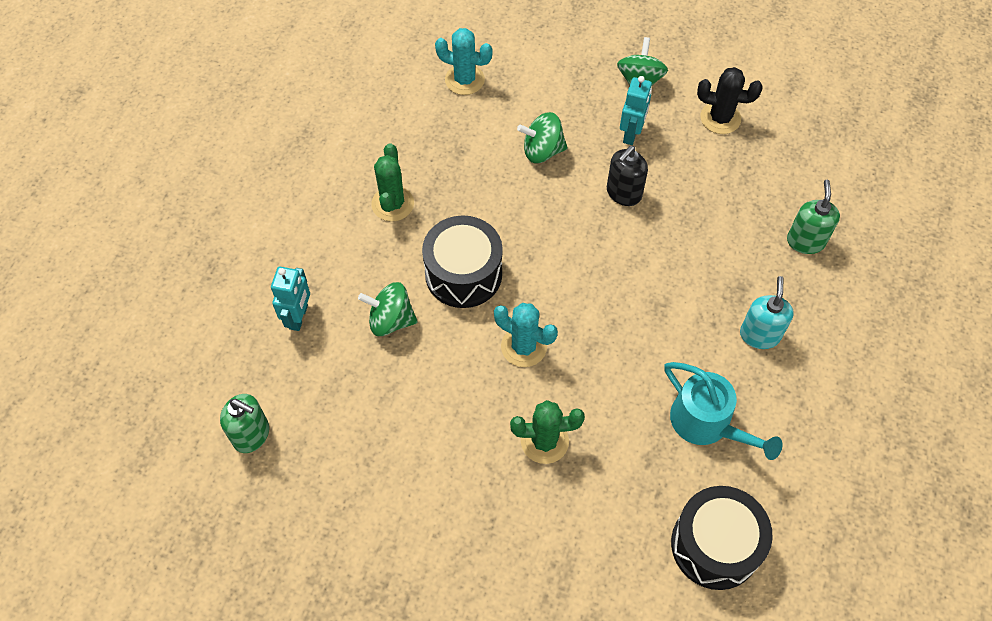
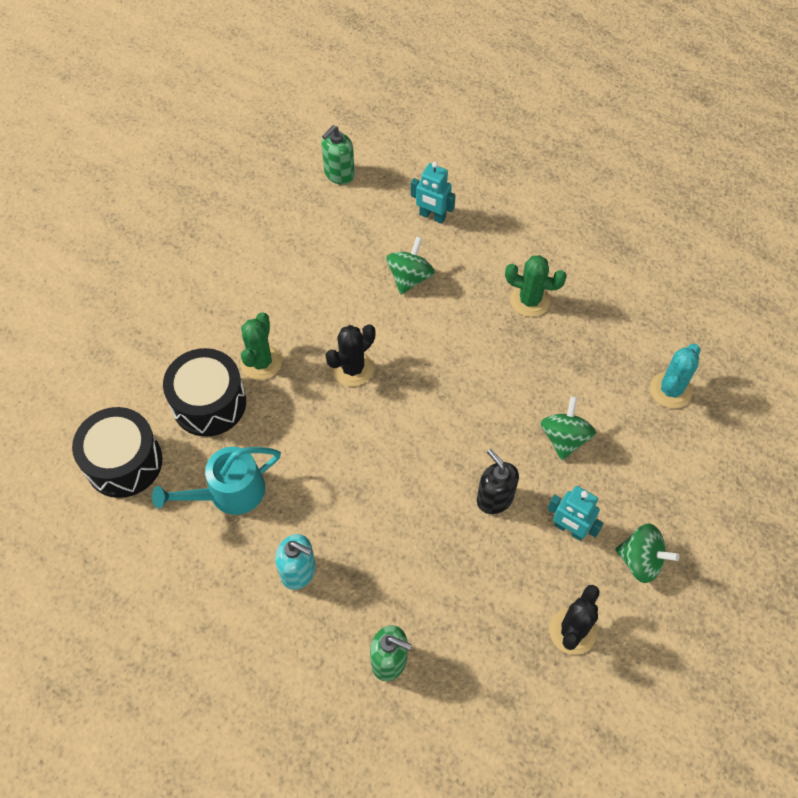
camera: 105 degrees right, 0 degrees up
black drum [422,216,503,308] -> black drum moved to [163,348,246,437]
turquoise cactus [494,303,558,367] -> black cactus [325,324,375,386]

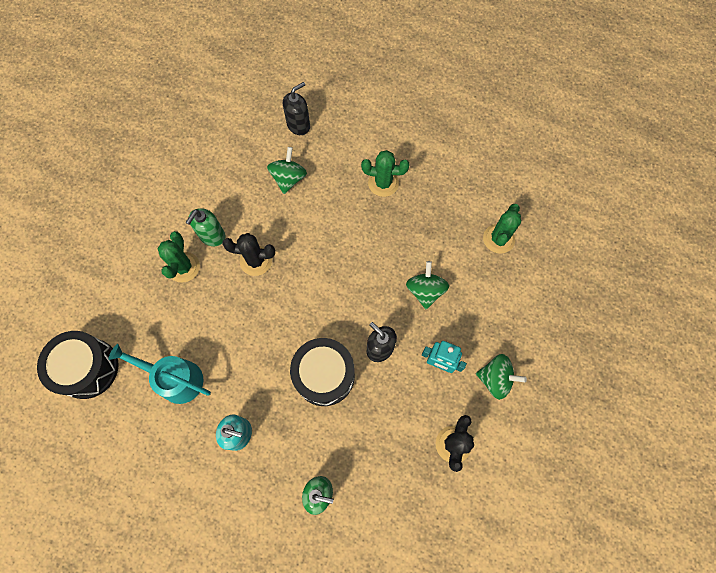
camera: 10 degrees left, 10 degrees up
turquoise watering can [152,447,281,515] -> turquoise watering can turned 60 degrees clockwise [108,344,211,404]
black drum [163,348,246,437] -> black drum moved to [290,338,355,406]
green soap dispenser [321,125,355,185] -> green soap dispenser moved to [185,208,225,246]
black cactus [325,324,375,386] -> black cactus turned 60 degrees clockwise [222,233,275,276]
turquoise robot [411,162,456,224] -> black soap dispenser [283,82,310,135]
turquoise cactus [650,344,701,408] -> green cactus [483,204,521,253]

